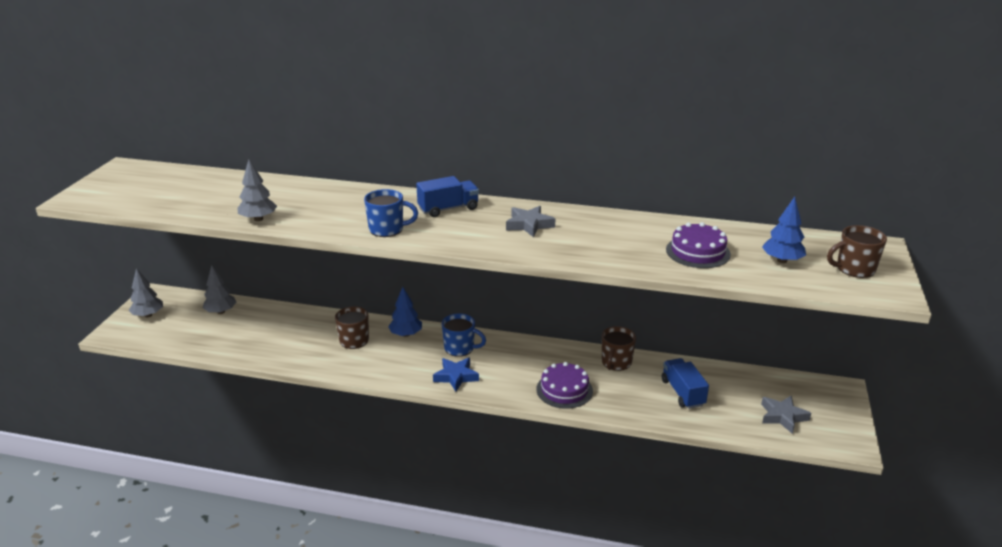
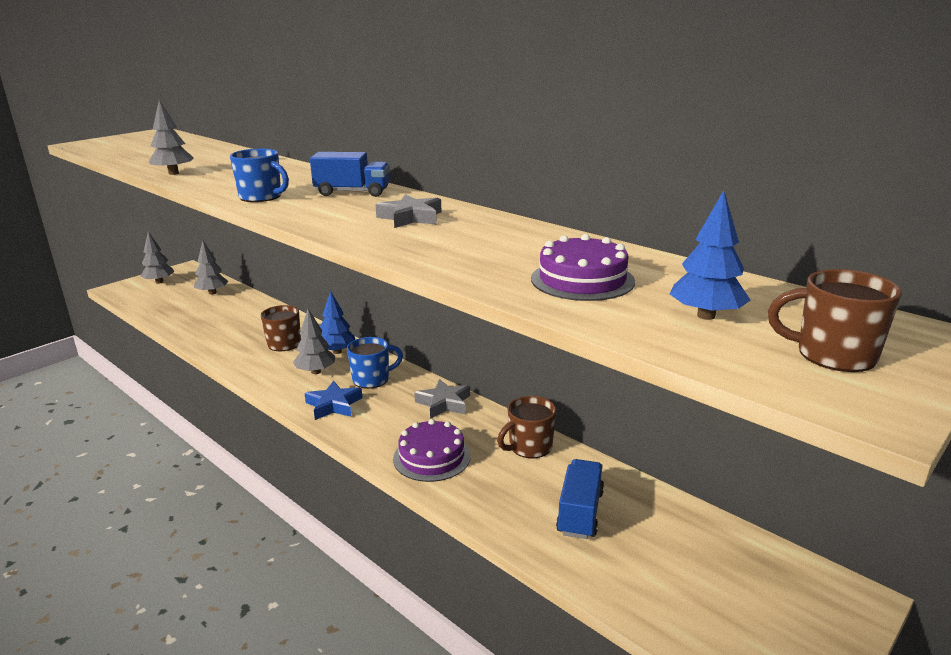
camera: 30 degrees right, 5 degrees down
blue mug [442,313,486,357] -> blue mug turned 75 degrees counterclockwise [347,337,403,389]
grey star [761,396,811,434] -> grey star moved to [414,379,470,419]
none -> grey tree [293,309,335,374]

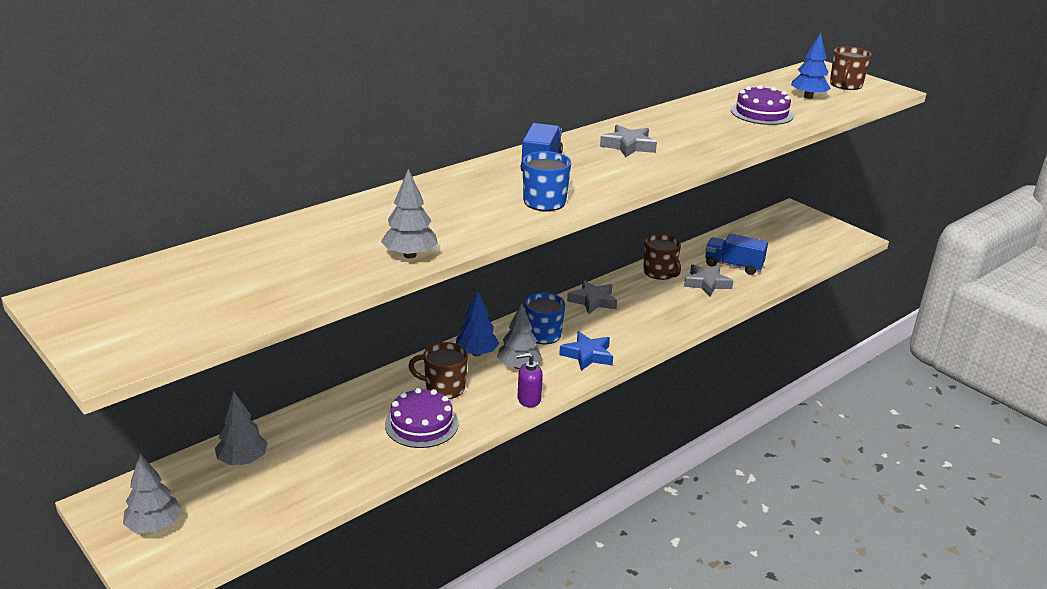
camera: 85 degrees left, 5 degrees up
purple cake [393,419,471,482] -> purple cake moved to [385,388,459,448]
none -> purple soap dispenser [516,352,543,407]
none -> grey star [684,264,733,296]

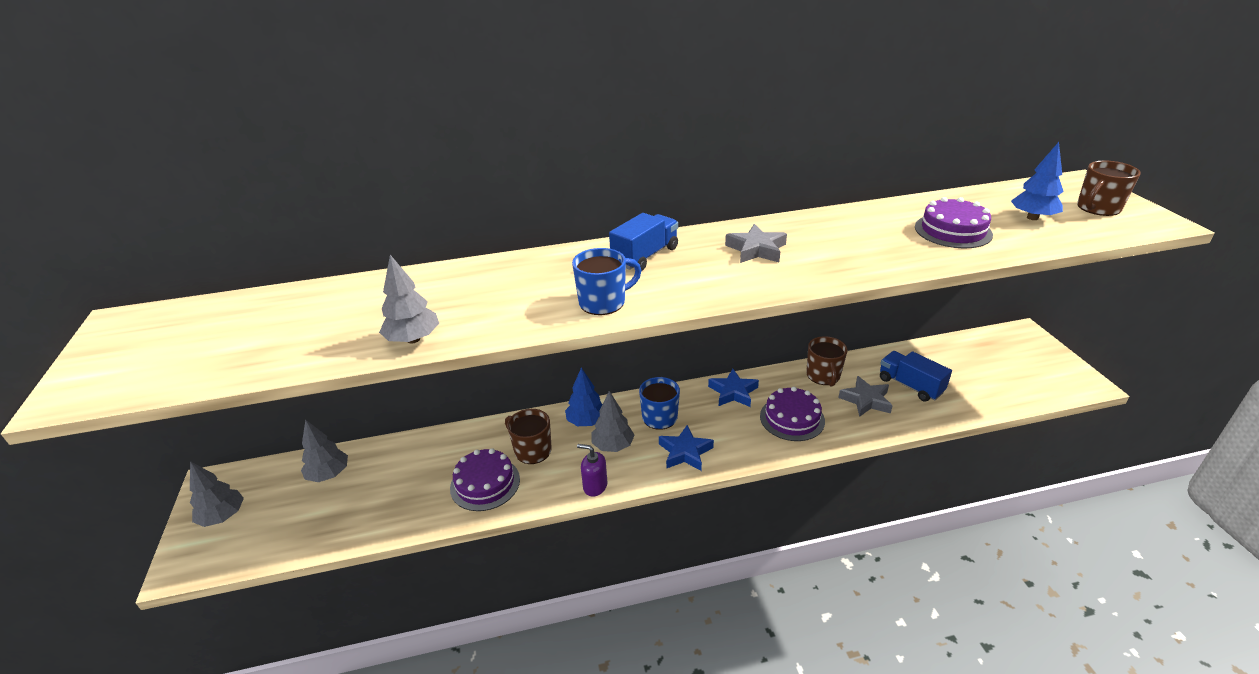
camera: 30 degrees right, 5 degrees up
grey star [567,280,617,315] -> blue star [708,369,759,407]
none -> purple cake [760,387,825,441]

